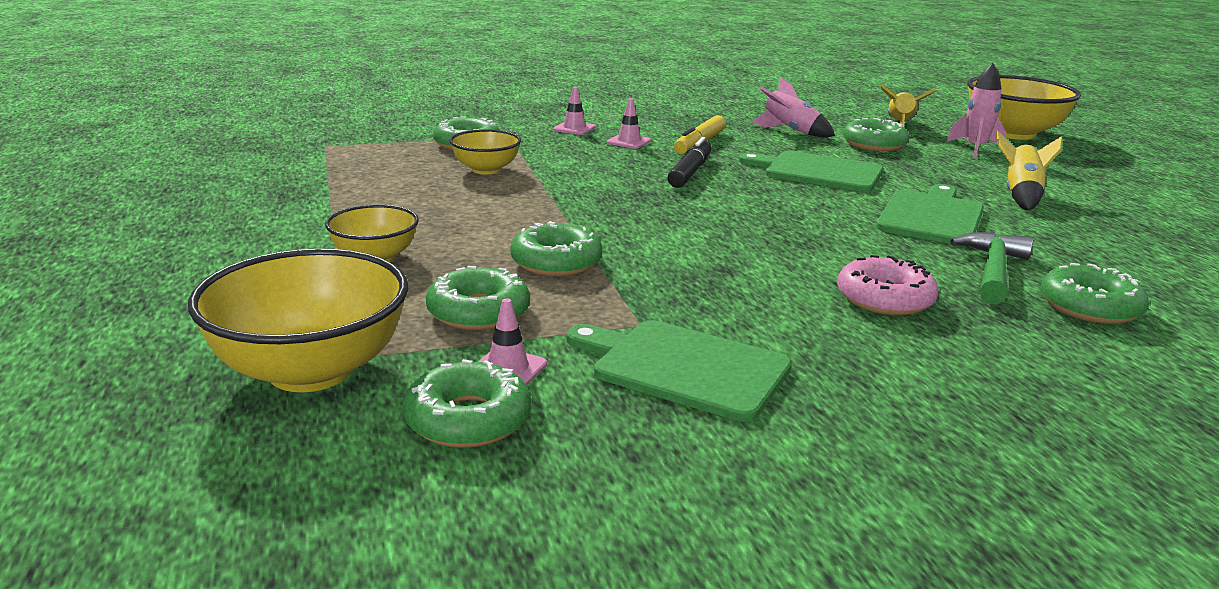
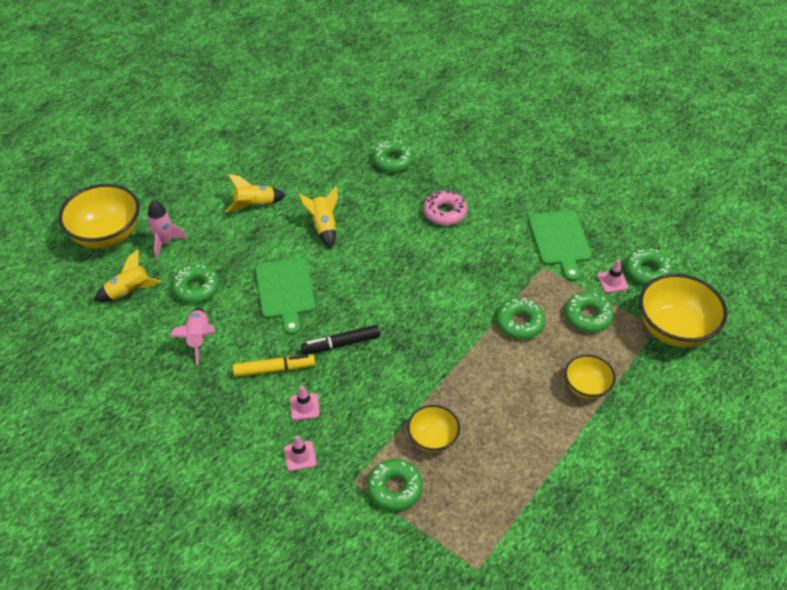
camera: 125 degrees left, 25 degrees up
green cutting board [876,184,984,244] -> yellow rocket [299,186,338,249]
green hammer [950,232,1034,304] -> none

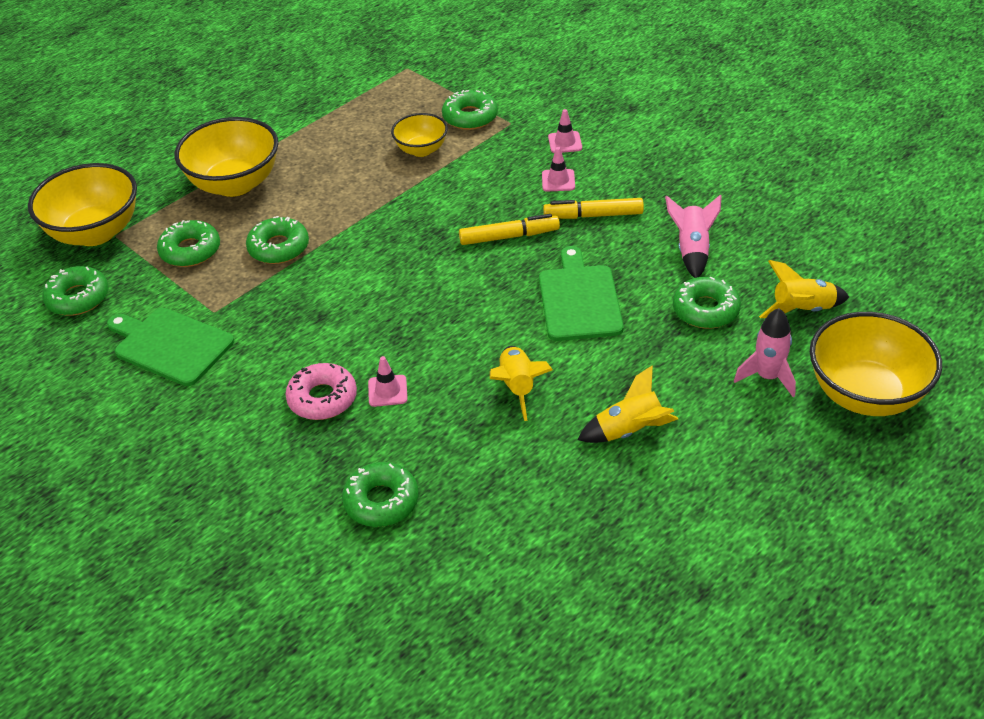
camera: 170 degrees left, 5 degrees down
black marker [301,325,380,354] -> yellow marker [459,214,560,245]
green cutting board [528,210,592,281] -> green cutting board turned 60 degrees counterclockwise [107,308,234,386]
yellow bowl [565,355,616,399] -> yellow bowl [175,117,278,197], size x1.77
pink traffic cone [597,260,629,293] -> pink traffic cone moved to [368,356,408,407]

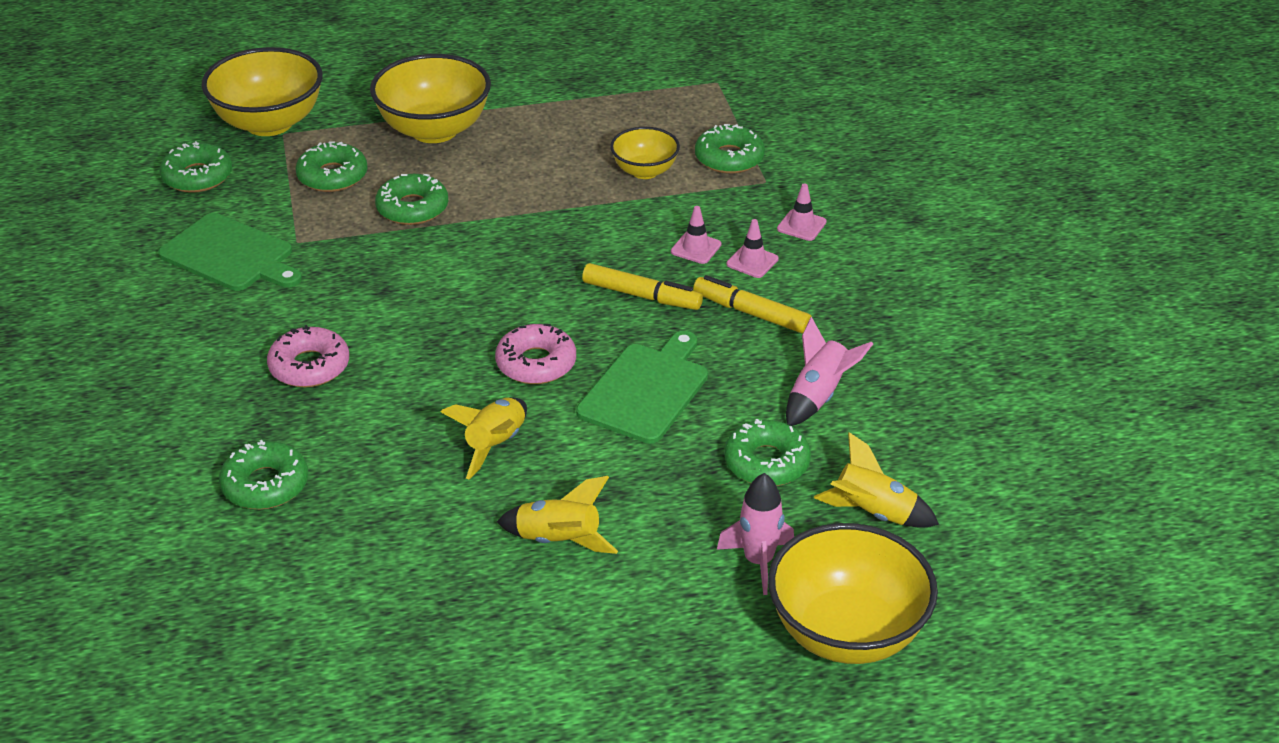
camera: 30 degrees right, 5 degrees down
green cutting board [107,308,234,386] -> green cutting board turned 150 degrees clockwise [158,213,302,291]
pink traffic cone [368,356,408,407] -> pink traffic cone moved to [671,206,721,264]
none -> pink donut [495,324,576,384]

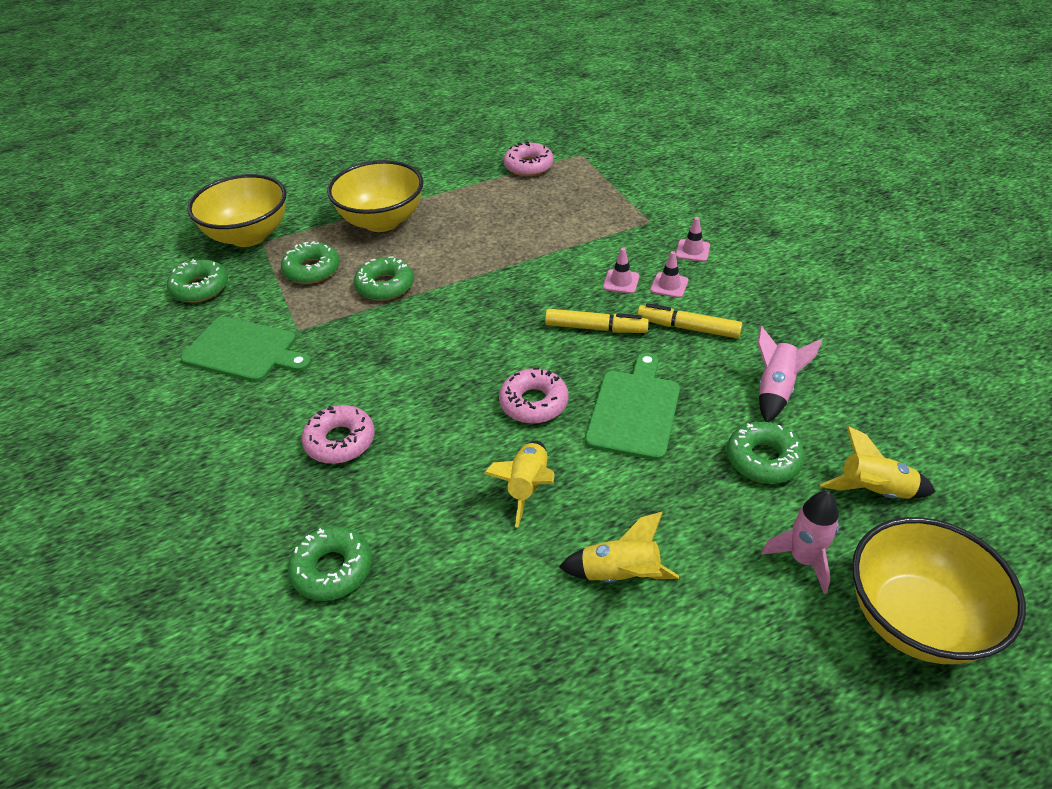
camera: 10 degrees left, 5 degrees up
yellow bowl [610,127,680,179] -> none
green donut [695,124,765,174] -> none
none -> pink donut [503,141,553,176]

